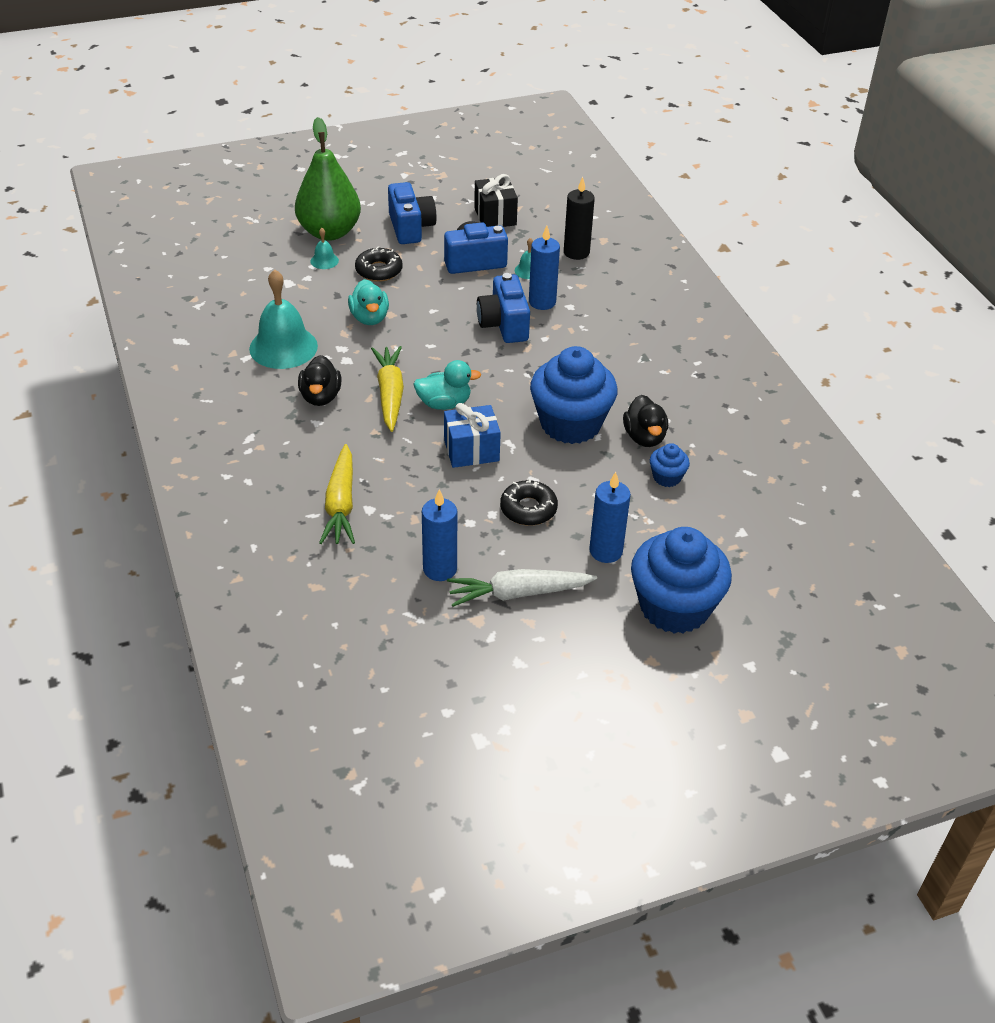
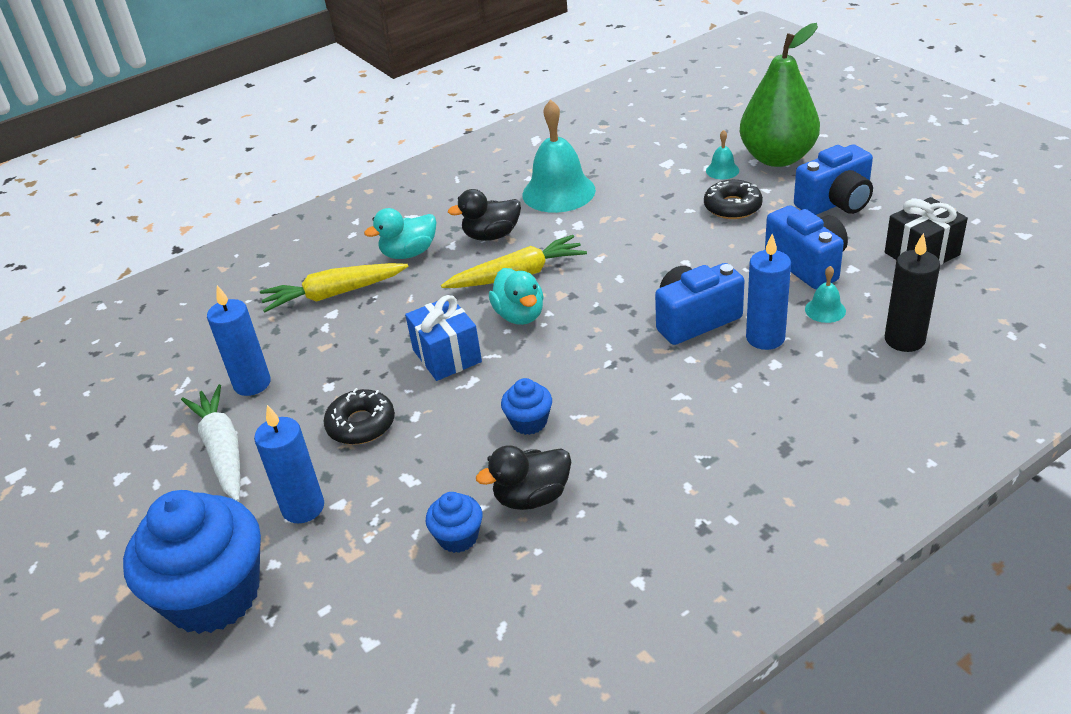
camera: 80 degrees right, 5 degrees down
turquoise duck [348,279,389,325] -> turquoise duck moved to [364,208,436,259]
blue cupcake [530,346,617,444] -> blue cupcake [501,378,552,435], size x0.45

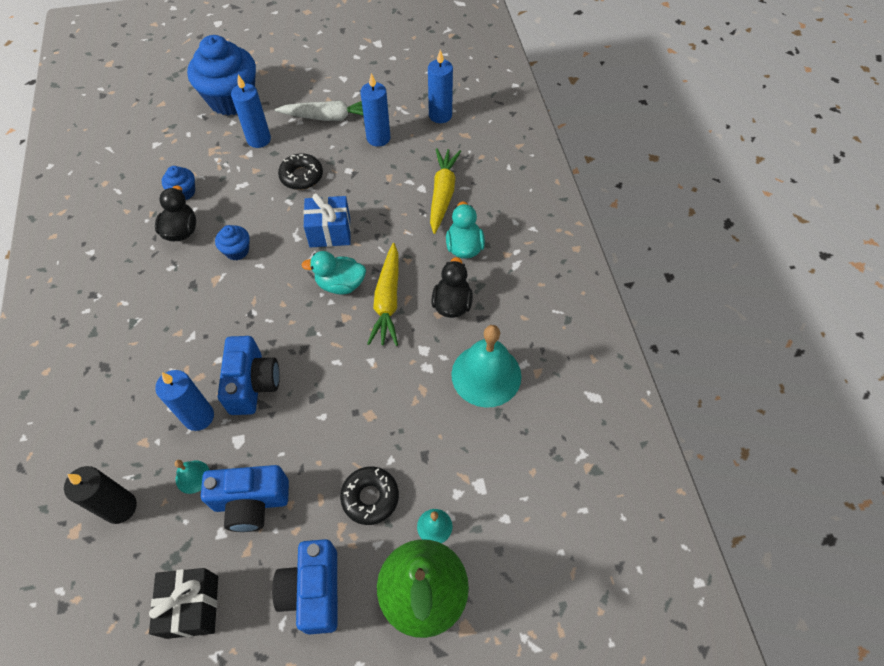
camera: 110 degrees right, 20 degrees up
none -> blue candle [428,50,453,123]

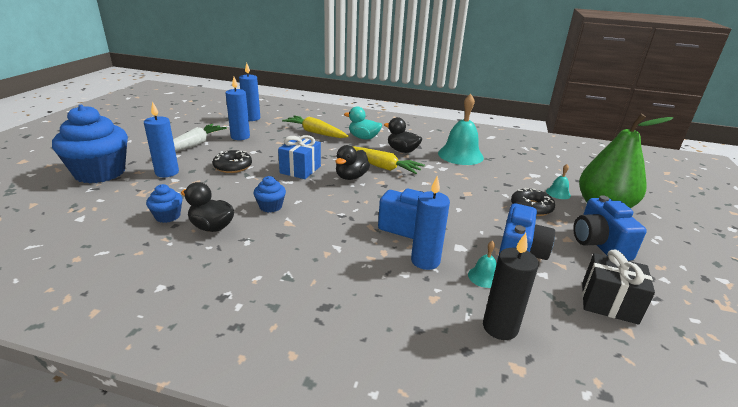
camera: 65 degrees left, 30 degrees down
blue camera [272,539,337,635] -> blue camera turned 60 degrees clockwise [573,195,647,261]
turquoise duck [301,251,366,295] -> black duck [336,145,370,180]

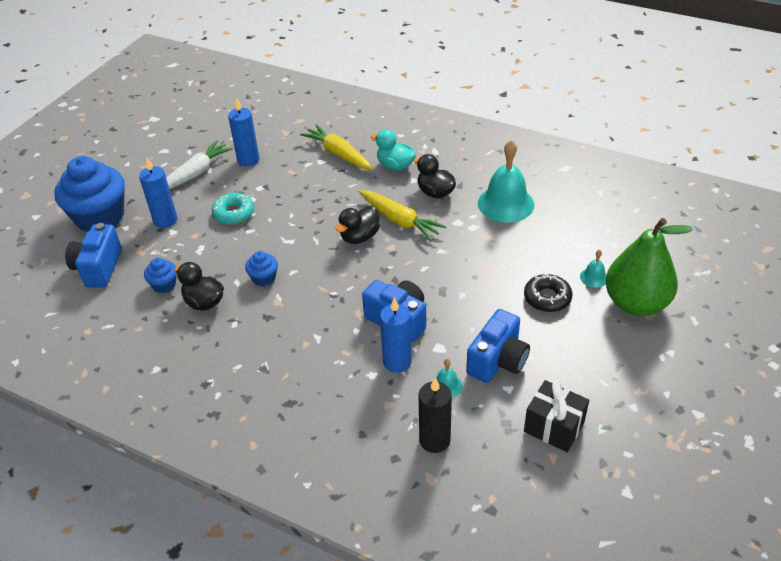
camera: 15 degrees right, 15 degrees up
black donut [213,150,252,173] -> turquoise donut [212,193,254,224]
blue candle [239,63,260,121] -> none
blue gift [278,135,321,179] -> none
blue camera [573,195,647,261] -> blue camera moved to [65,223,122,288]

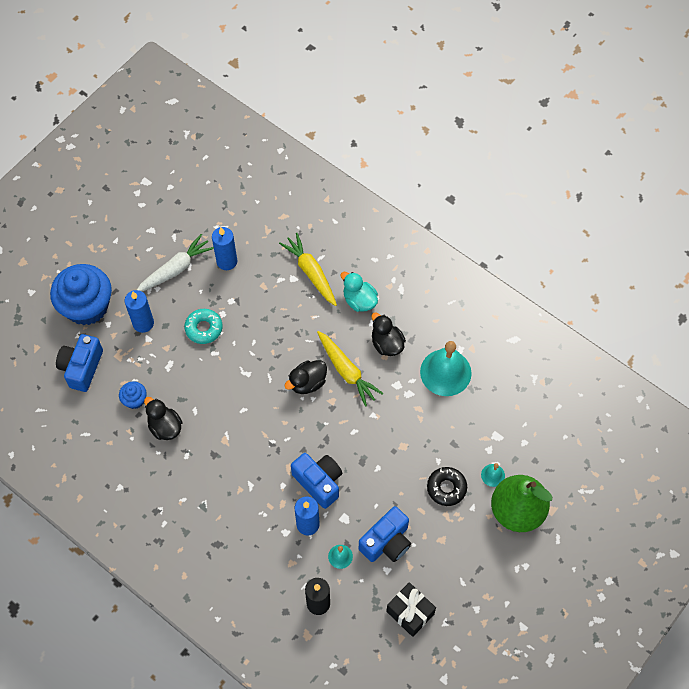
camera: 10 degrees right, 20 degrees up
blue cupcake [245,251,278,286] -> none

